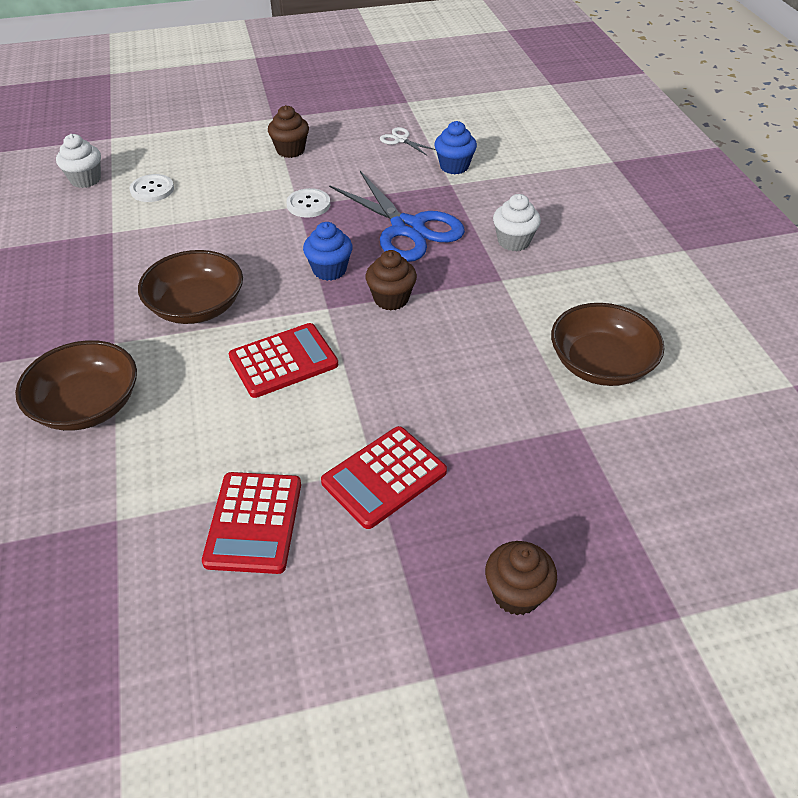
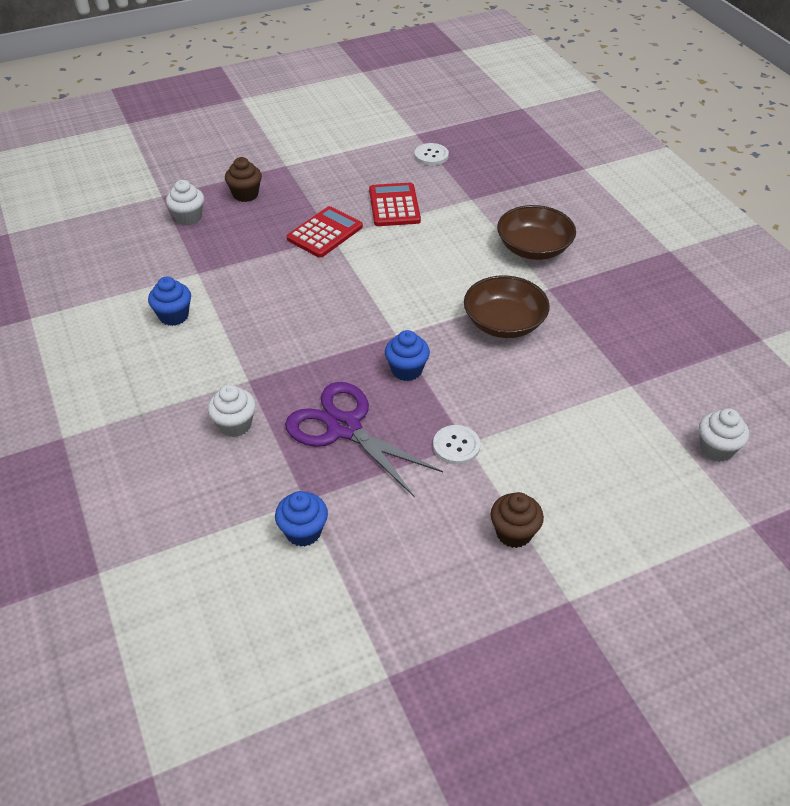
camera: 170 degrees right, 0 degrees up
white button [130,174,174,202] -> white button moved to [414,143,449,165]
red calculator [228,323,338,398] -> none
blue scissors [329,171,465,262] -> purple scissors [285,382,443,497]
brown cupcake [365,250,417,310] -> none
white scissors [380,127,436,155] -> none
brown bowl [551,303,664,386] -> blue cupcake [148,277,191,326]
none -> white cupcake [166,180,204,226]

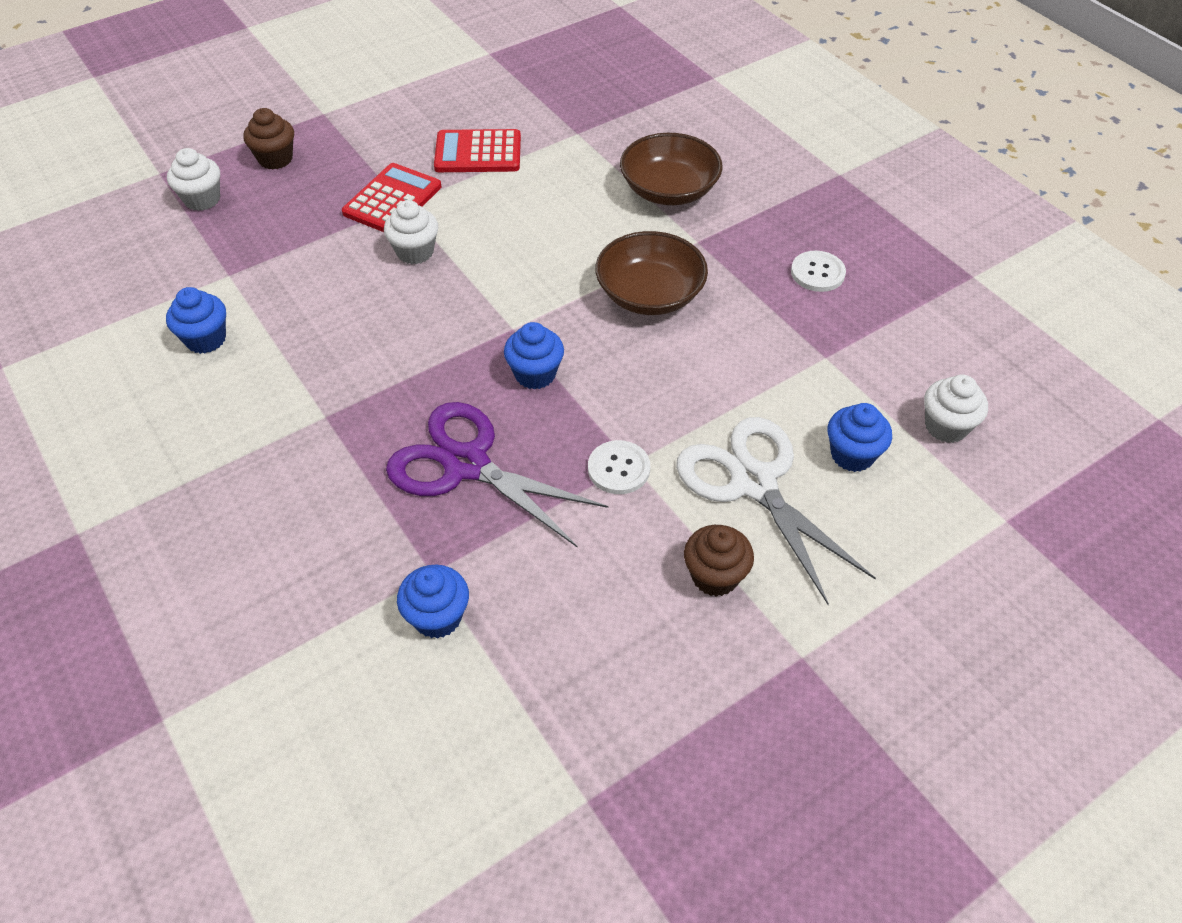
camera: 10 degrees left, 5 degrees up
white cupcake [208,385,256,437] -> white cupcake moved to [384,200,438,264]
red calculator [369,183,421,226] -> red calculator turned 75 degrees counterclockwise [434,129,521,172]
white button [414,143,449,165] -> white button moved to [791,251,846,292]
none -> white scissors [676,417,876,605]
none -> blue cupcake [828,403,892,472]

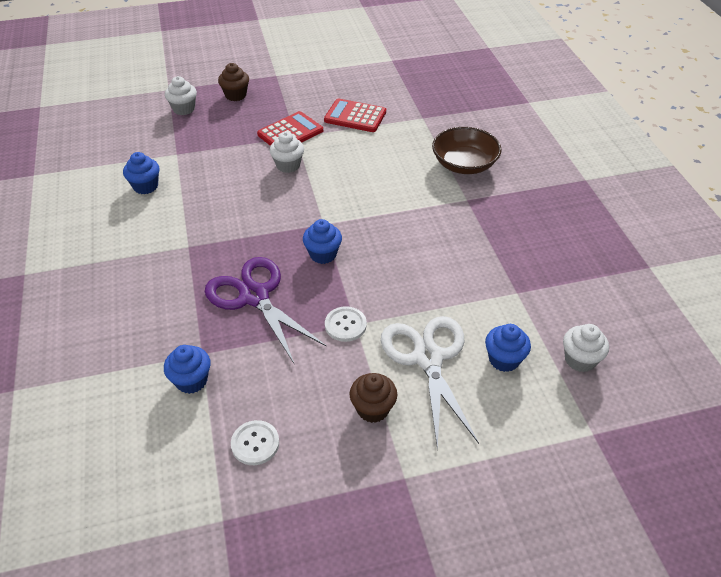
camera: 20 degrees right, 5 degrees down
brown bowl [595,231,708,315] -> none
white button [791,251,846,292] -> white button moved to [231,420,279,465]

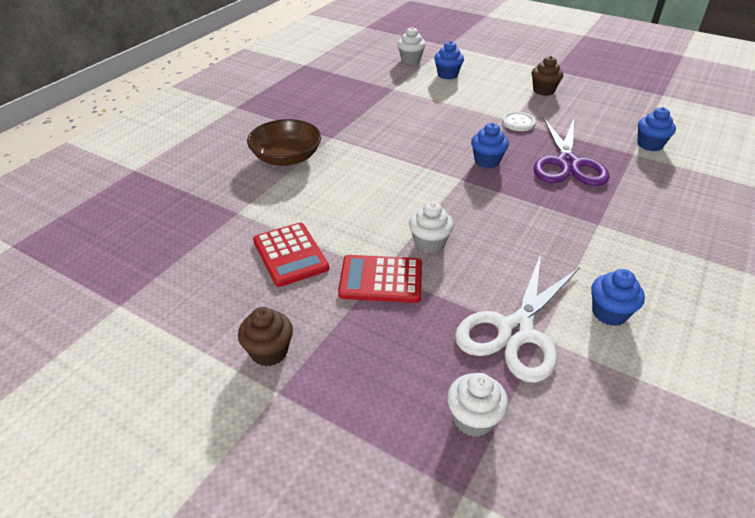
camera: 135 degrees left, 5 degrees down
brown cupcake [218,63,249,101] -> brown cupcake moved to [238,307,293,366]
white button [231,420,279,465] -> none
white scissors [381,316,479,450] -> white scissors moved to [455,254,580,383]

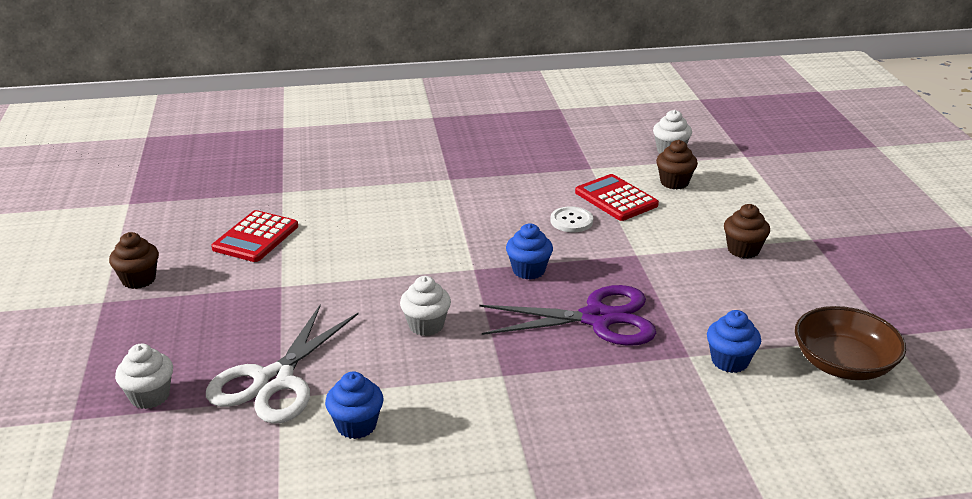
camera: 50 degrees right, 10 degrees down
brown bowl [247,119,321,166] -> brown bowl moved to [795,306,906,380]
red calculator [338,255,422,303] -> red calculator moved to [575,174,659,221]
white cupcake [409,202,454,254] -> white cupcake moved to [400,276,451,336]
blue cupcake [434,41,464,79] -> brown cupcake [656,140,698,189]
white scissors [455,254,580,383] -> white scissors turned 60 degrees counterclockwise [206,305,358,424]
white button [502,112,536,131] -> white button moved to [550,206,593,232]
purple scissors [534,118,610,186] -> purple scissors turned 150 degrees counterclockwise [479,285,656,346]

